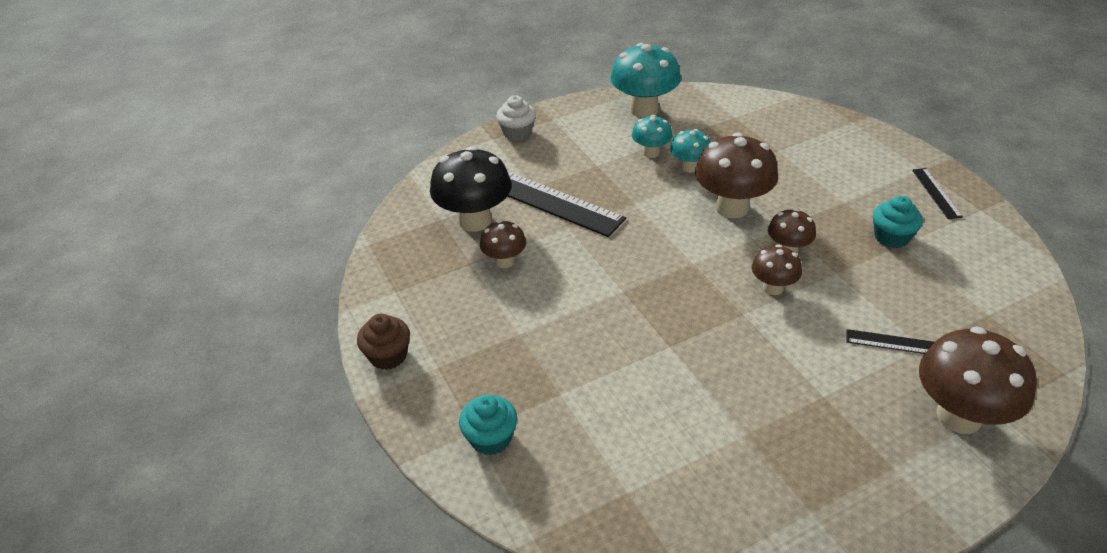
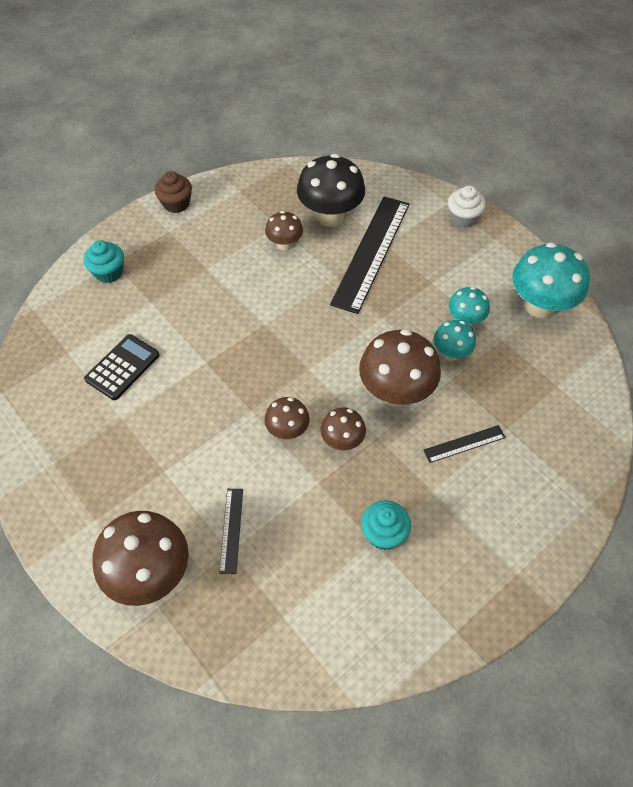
camera: 75 degrees right, 15 degrees up
black ruler [912,168,963,219] -> black ruler moved to [423,425,506,463]
none -> black calculator [84,334,159,400]

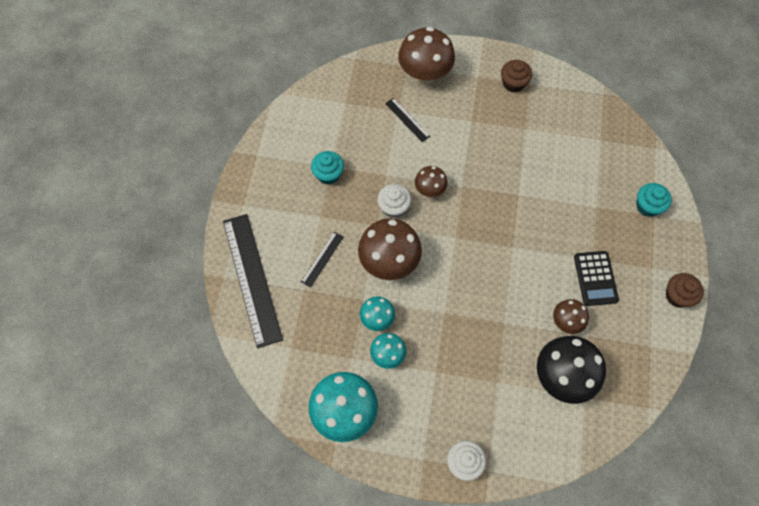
camera: 140 degrees right, 10 degrees up
black calculator [84,334,159,400] -> black calculator moved to [574,251,619,306]
brown mushroom [320,407,366,450] -> white cupcake [377,184,411,218]
black ruler [330,196,410,314] -> black ruler moved to [223,214,283,348]
none -> brown cupcake [501,60,532,93]

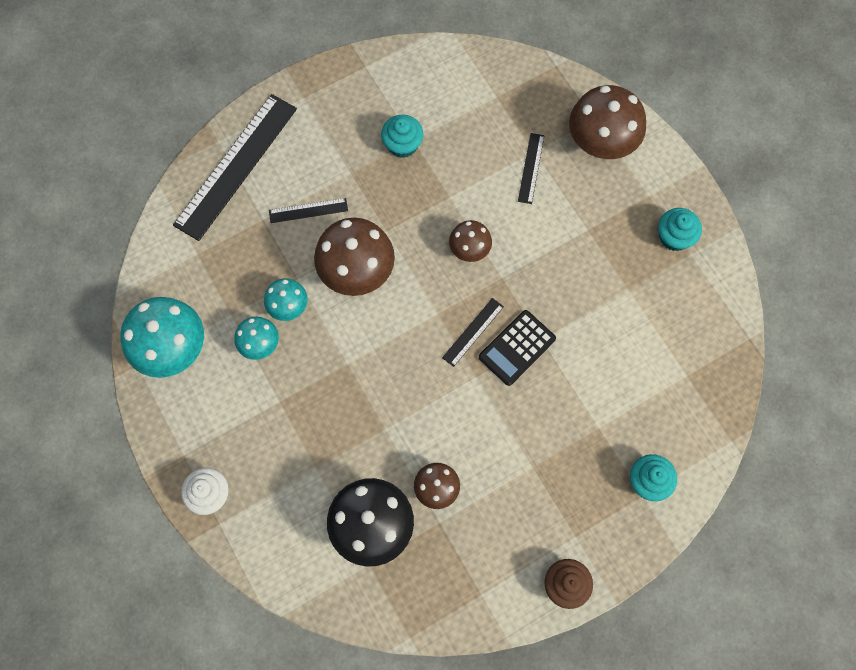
camera: 50 degrees right, 5 degrees up
white cupcake [377,184,411,218] -> none
brown cupcake [501,60,532,93] -> turquoise cupcake [658,208,702,251]
black calculator [574,251,619,306] -> black calculator moved to [479,310,556,386]
none -> black ruler [442,298,504,367]

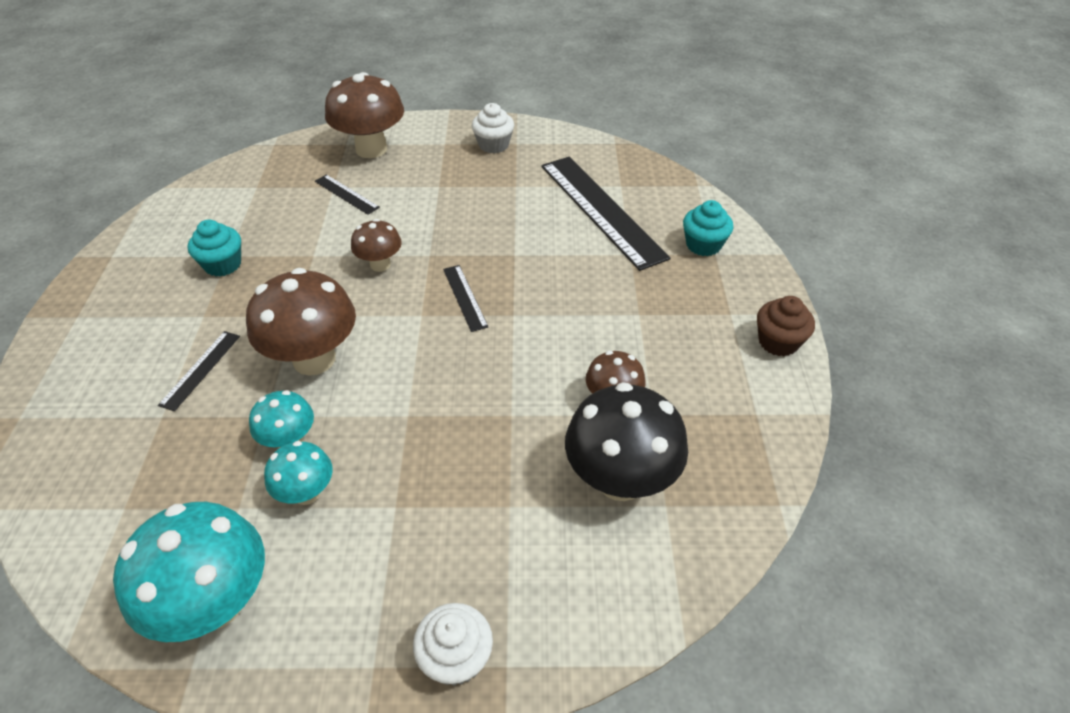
camera: 60 degrees left, 25 degrees down
black ruler [173,94,297,241] -> black ruler moved to [541,157,671,271]
black calculator [479,310,556,386] -> none
turquoise cupcake [658,208,702,251] -> white cupcake [472,103,514,153]

